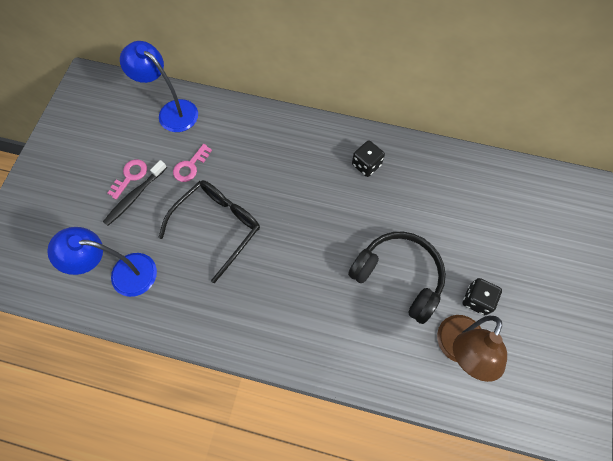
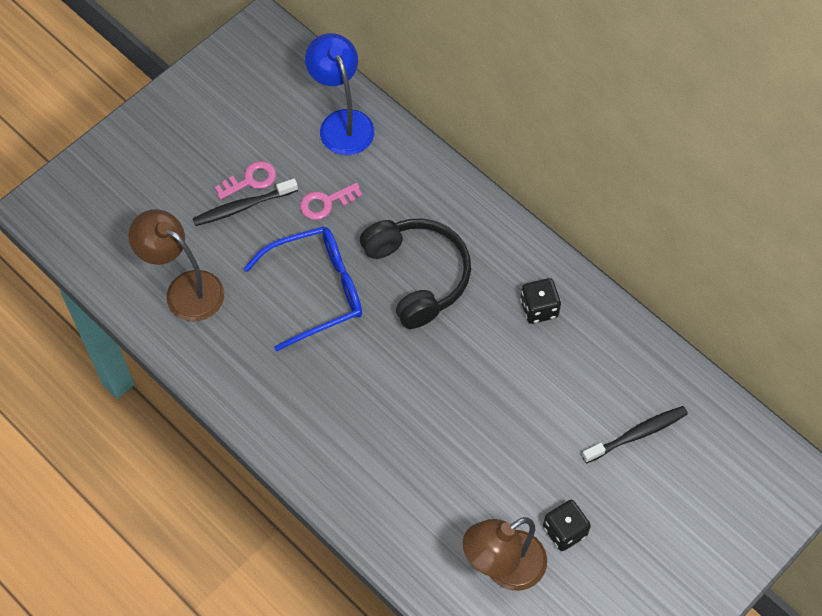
camera: 30 degrees right, 5 degrees down
blue lamp [47,227,157,297] -> brown lamp [129,209,224,321]
black glasses [158,180,260,283] -> blue glasses [243,226,362,351]
black headphones [348,232,446,324] -> black headphones moved to [360,218,471,329]
none -> black toothbrush [582,406,688,463]

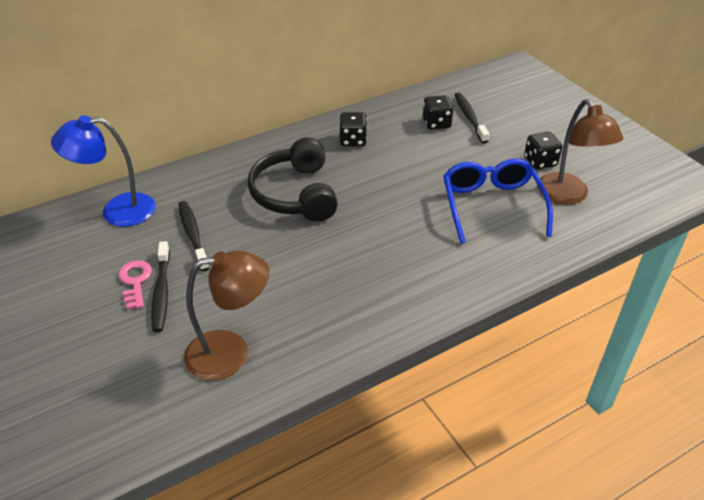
camera: 75 degrees left, 20 degrees down
brown lamp [129,209,224,321] -> brown lamp turned 150 degrees counterclockwise [184,250,269,381]
blue glasses [243,226,362,351] -> blue glasses moved to [443,159,553,244]
pink key [300,183,362,220] -> black toothbrush [178,201,209,271]
black headphones [360,218,471,329] -> black headphones turned 90 degrees counterclockwise [248,137,338,221]
none -> black dice [423,95,453,130]

